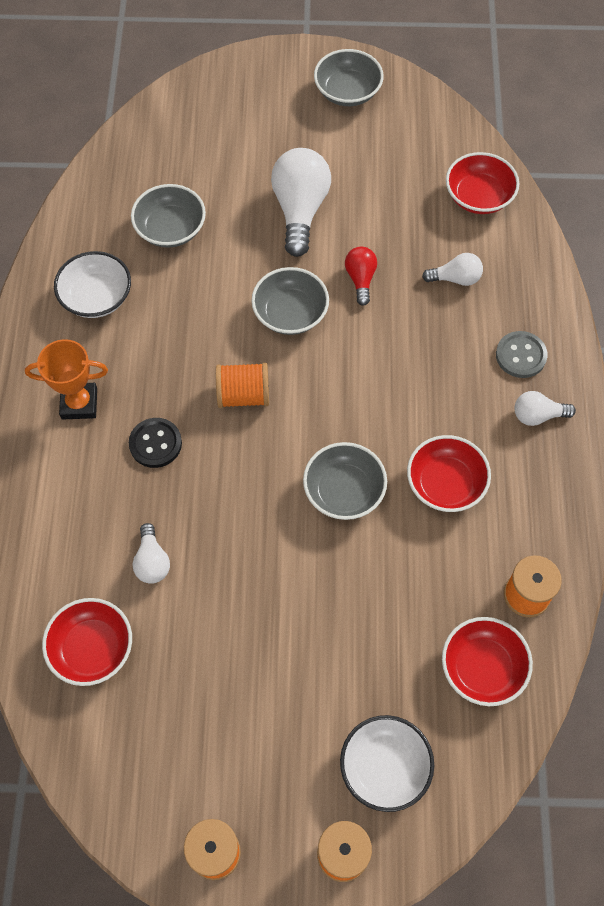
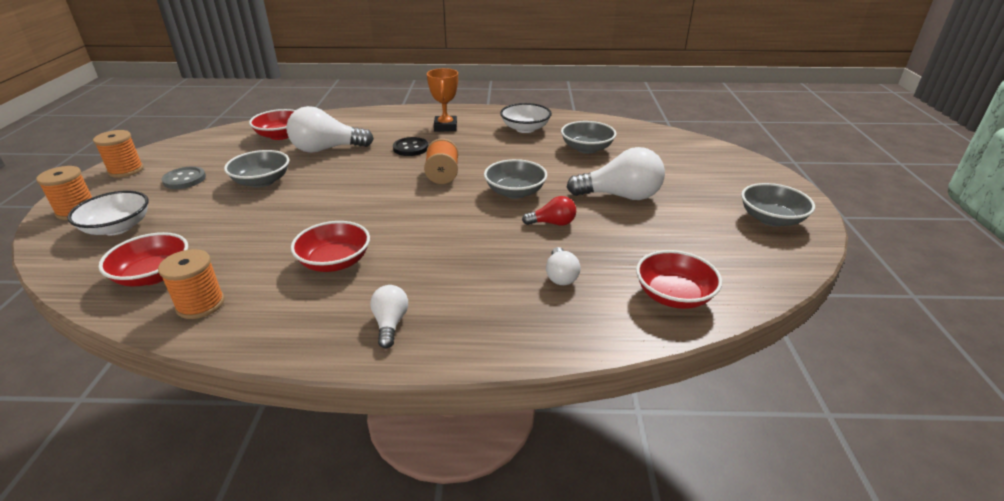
camera: 90 degrees right, 30 degrees down
white light bulb [132,523,170,584] -> white light bulb [287,106,374,153], size x1.89
grey bowl [303,442,387,520] -> grey bowl moved to [224,150,289,188]
grey button [496,331,548,378] -> grey button moved to [161,166,206,189]

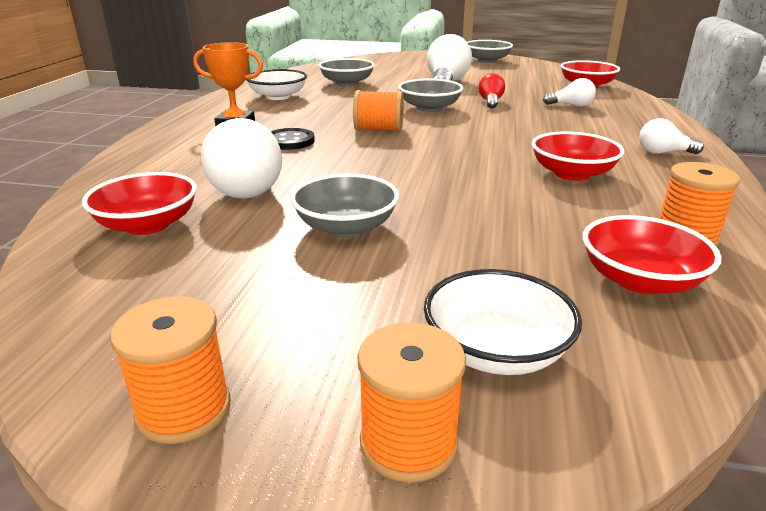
camera: 80 degrees left, 5 degrees down
grey button [161,166,206,189] -> none

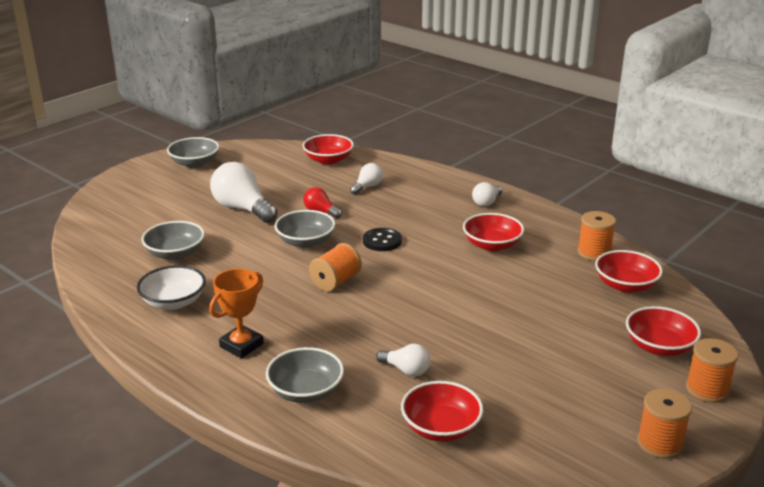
camera: 60 degrees left, 0 degrees up
white light bulb [201,118,282,199] -> white light bulb [376,344,431,376], size x0.53
black button [271,128,315,150] -> black button moved to [363,228,402,251]
grey bowl [290,174,399,237] -> grey bowl moved to [266,347,344,403]
white bowl [424,269,582,375] -> red bowl [626,306,701,356]

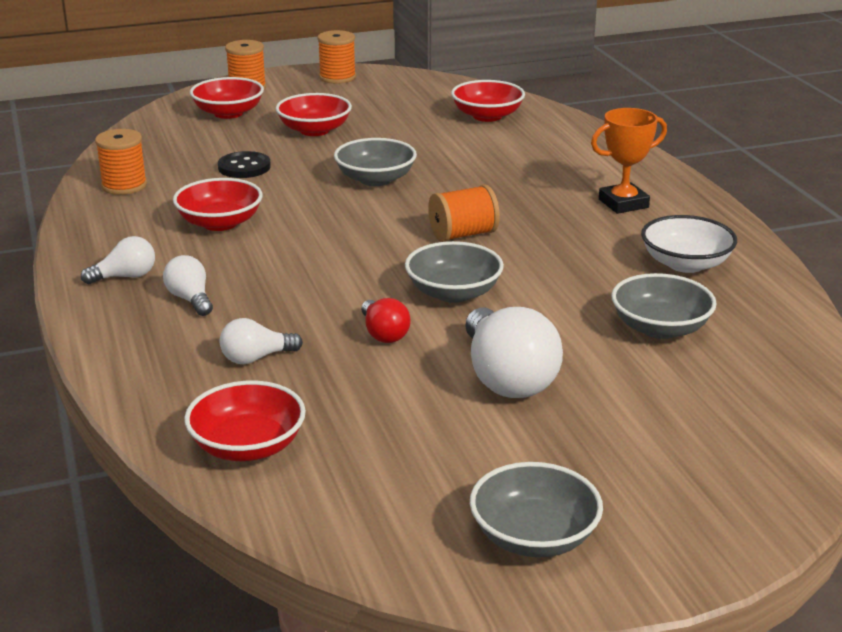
camera: 150 degrees left, 0 degrees up
grey bowl [266,347,344,403] -> grey bowl moved to [334,138,417,186]
black button [363,228,402,251] -> black button moved to [218,151,271,178]
white light bulb [376,344,431,376] -> white light bulb moved to [163,255,213,316]
red bowl [595,250,663,293] -> red bowl moved to [276,93,352,136]

